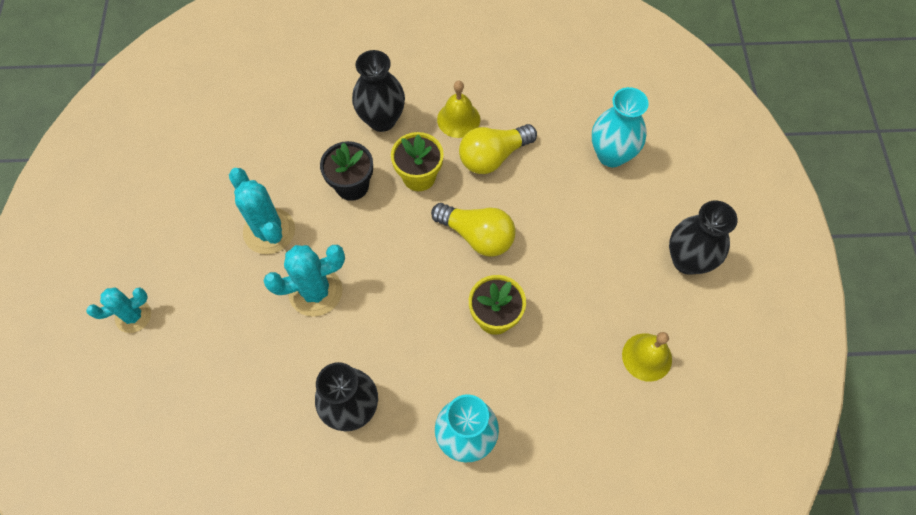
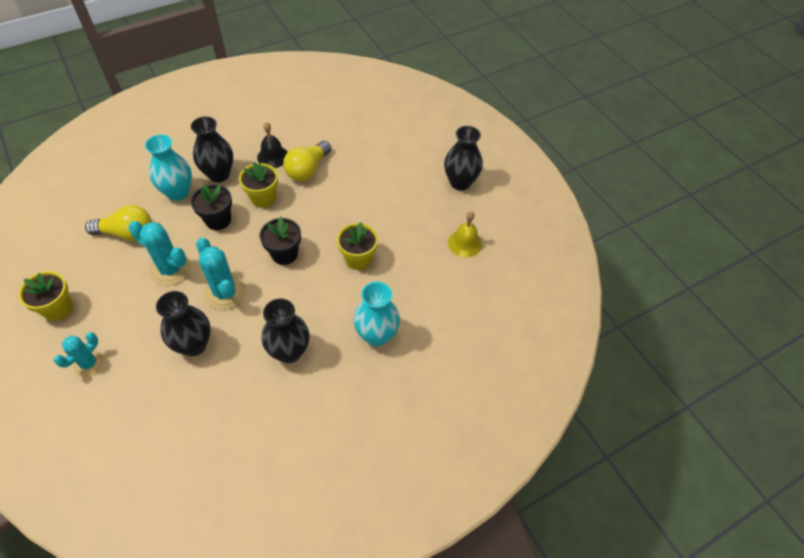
camera: 30 degrees left, 10 degrees down
turquoise cactus [263,245,345,316] -> turquoise cactus turned 75 degrees counterclockwise [196,238,246,310]
yellow light bulb [431,203,516,256] -> yellow light bulb moved to [85,205,152,241]
yellow bell [437,81,480,138] -> black bell [257,122,288,168]
turquoise vase [592,87,649,167] -> turquoise vase moved to [145,135,192,201]
none -> yellow flower pot [18,271,73,321]
none -> black vase [156,291,211,356]
none -> black flower pot [260,217,301,265]

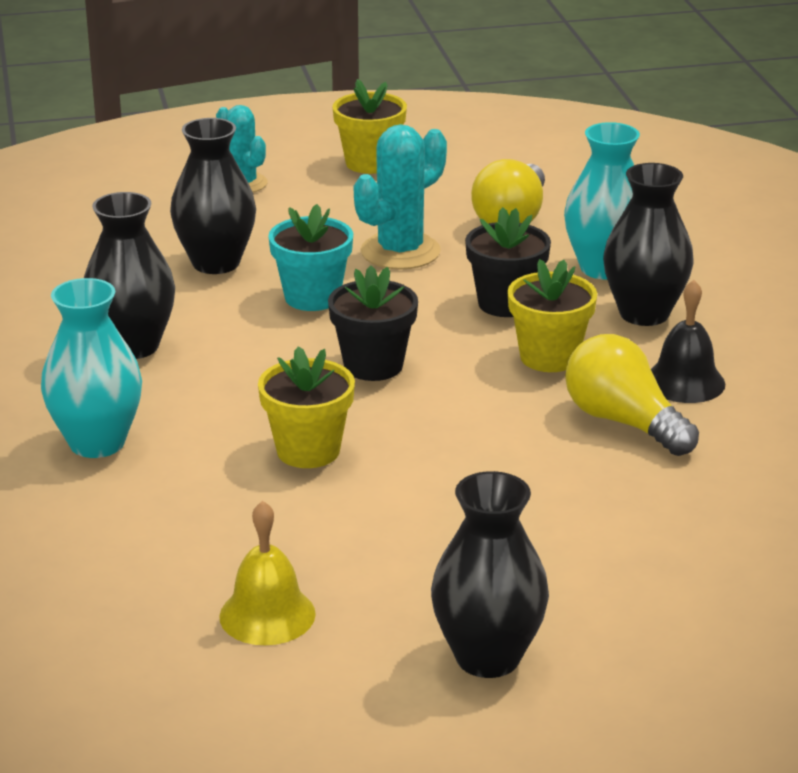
camera: 110 degrees right, 25 degrees down
turquoise cactus [196,238,246,310] -> turquoise flower pot [268,204,353,311]

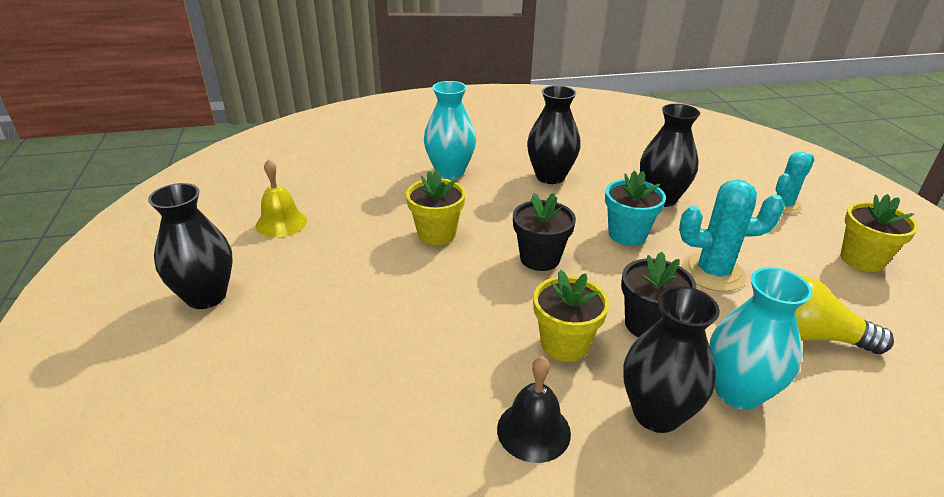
camera: 90 degrees right, 5 degrees up
turquoise cactus [354,124,447,269] -> turquoise cactus turned 45 degrees counterclockwise [679,179,785,292]
yellow light bulb [565,334,699,456] -> none

